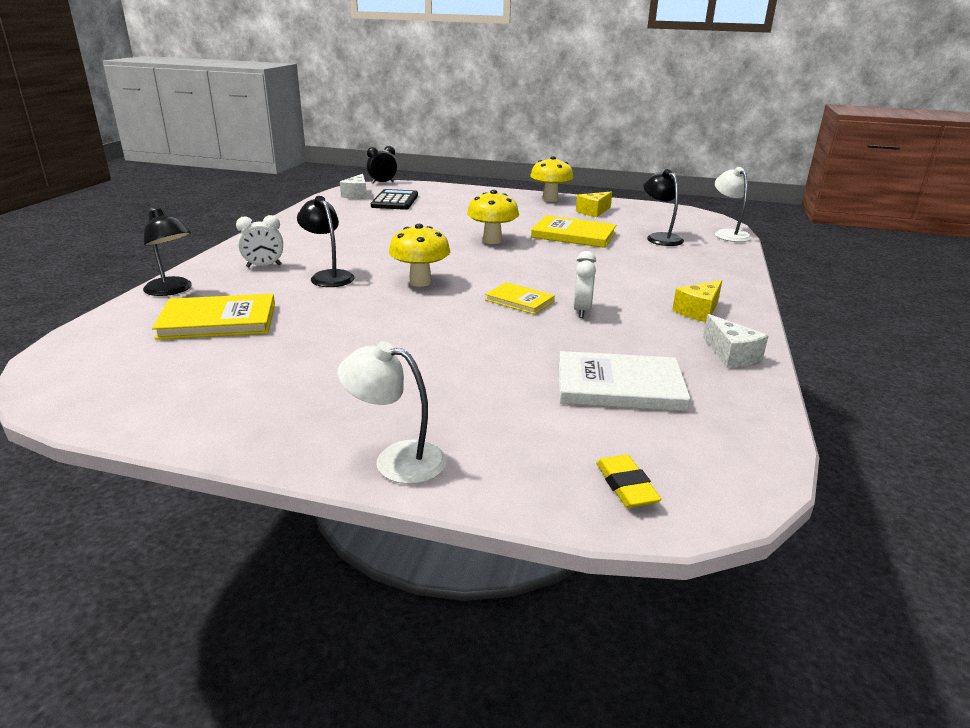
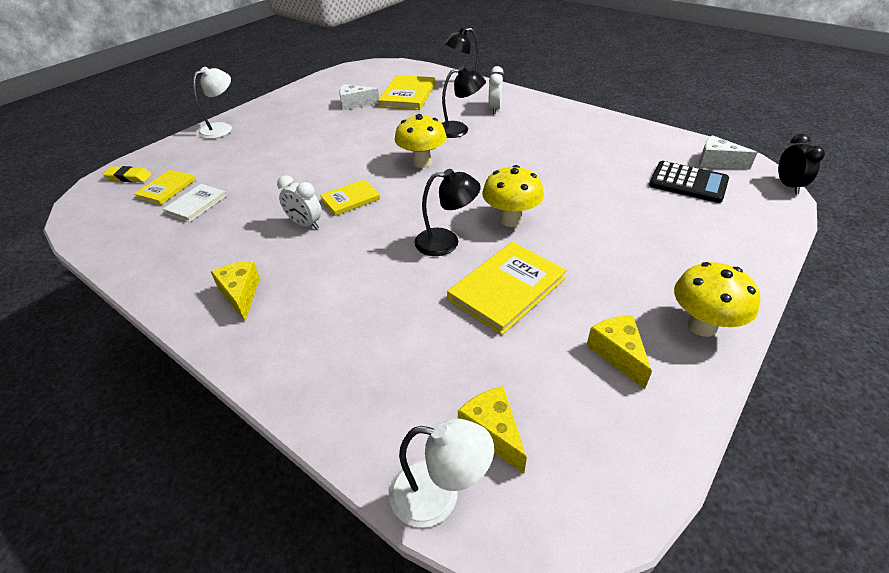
camera: 115 degrees right, 15 degrees up
white book [559,351,690,411] -> white book [163,184,227,222], size x0.61
black lamp [643,169,684,246] -> black lamp moved to [414,169,481,256]
white cheese [703,314,768,368] -> white cheese moved to [339,84,380,110]
none -> yellow book [134,170,195,205]
none -> yellow cheese [458,386,527,474]

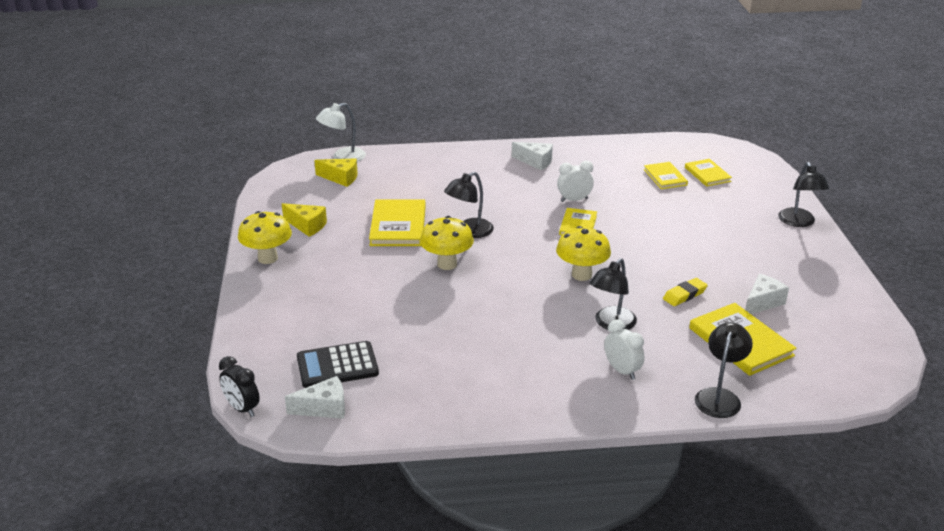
camera: 135 degrees right, 10 degrees down
yellow eraser [102,166,152,182] -> yellow eraser moved to [663,278,708,306]
white book [163,184,227,222] -> yellow book [644,162,688,189]
white lamp [193,67,232,139] -> black lamp [778,162,830,227]
yellow cheese [211,261,260,321] -> white cheese [512,142,553,171]

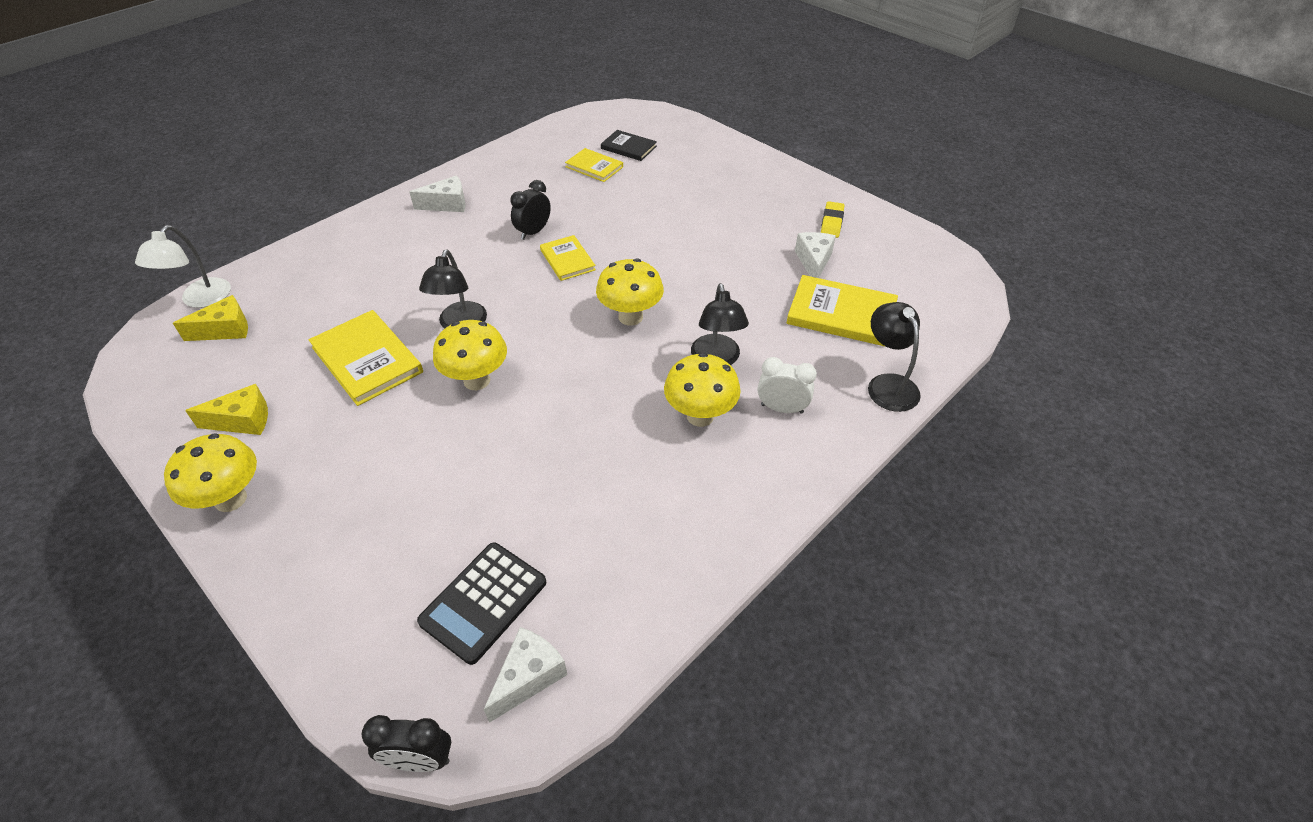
camera: 40 degrees left, 15 degrees up
white clock [557,161,594,202] -> black clock [510,180,551,240]
yellow eraser [663,278,708,306] -> yellow eraser moved to [821,201,844,238]
yellow book [685,159,732,187] -> black book [601,130,657,161]
black lamp [778,162,830,227] -> none
none -> yellow mushroom [664,353,741,427]

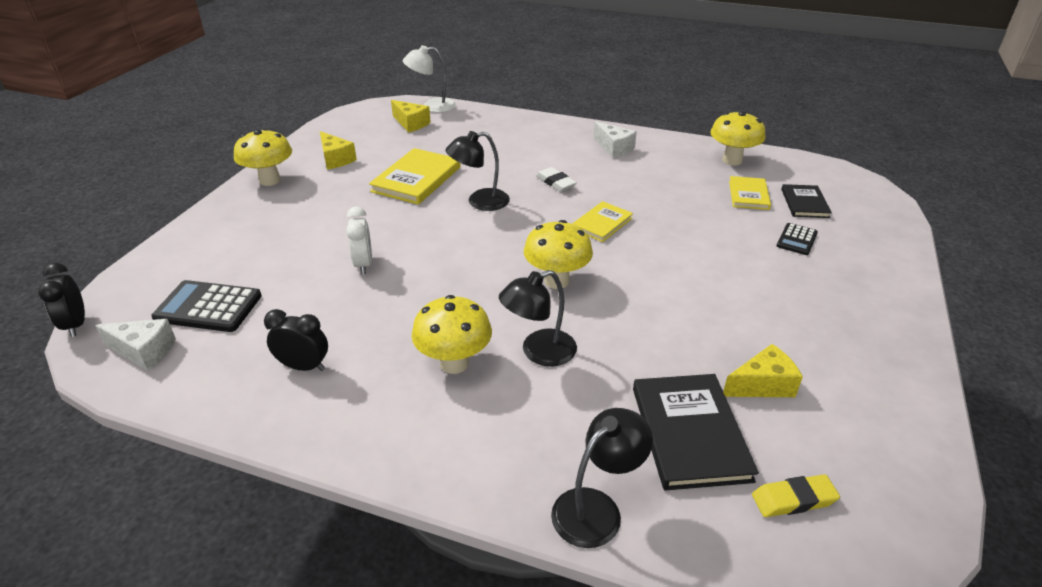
camera: 65 degrees right, 10 degrees down
yellow mushroom [433,320,507,390] -> yellow mushroom moved to [710,111,765,165]
black clock [510,180,551,240] -> black clock moved to [264,309,328,371]
white clock [758,357,817,414] -> white clock moved to [346,206,372,274]
yellow book [787,275,898,346] -> black book [633,374,759,490]
white cheese [795,232,836,278] -> yellow cheese [723,344,803,397]
yellow eraser [821,201,844,238] -> yellow eraser moved to [752,474,840,517]
none -> white eraser [536,167,577,192]
none -> black calculator [777,223,818,255]

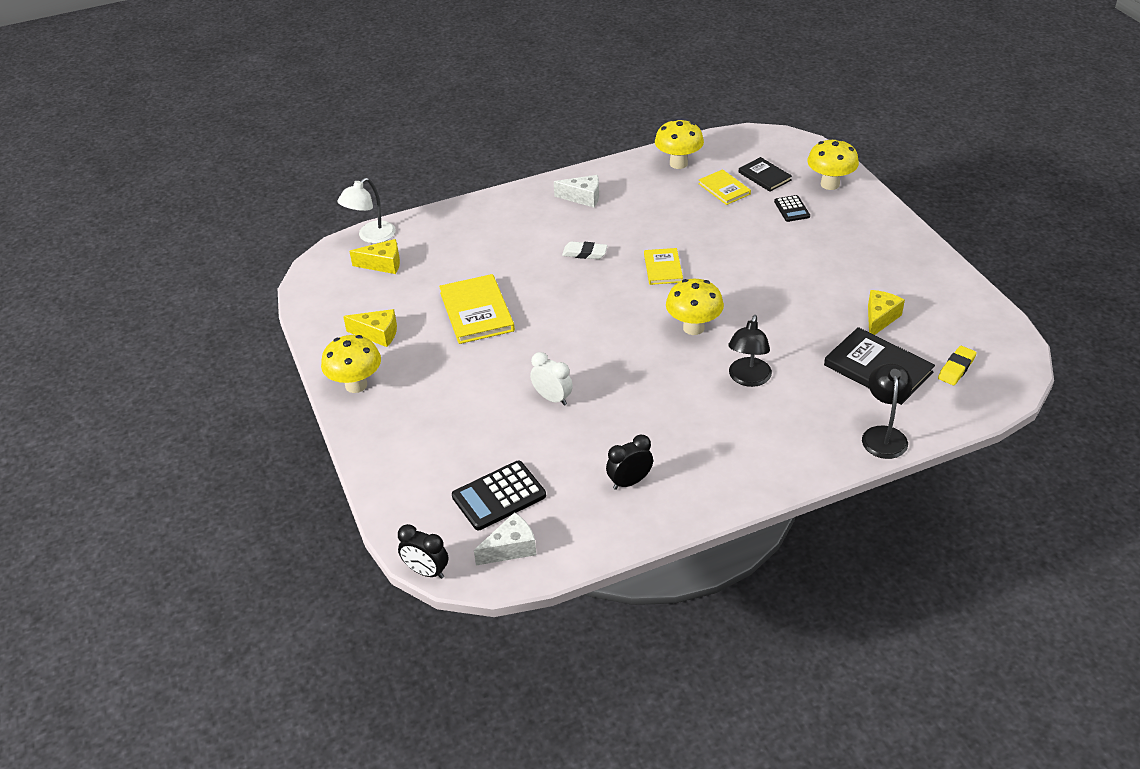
camera: 40 degrees left, 5 degrees up
yellow mushroom [412,295,492,374] -> yellow mushroom moved to [807,139,859,190]
black lamp [445,131,510,211] -> none

